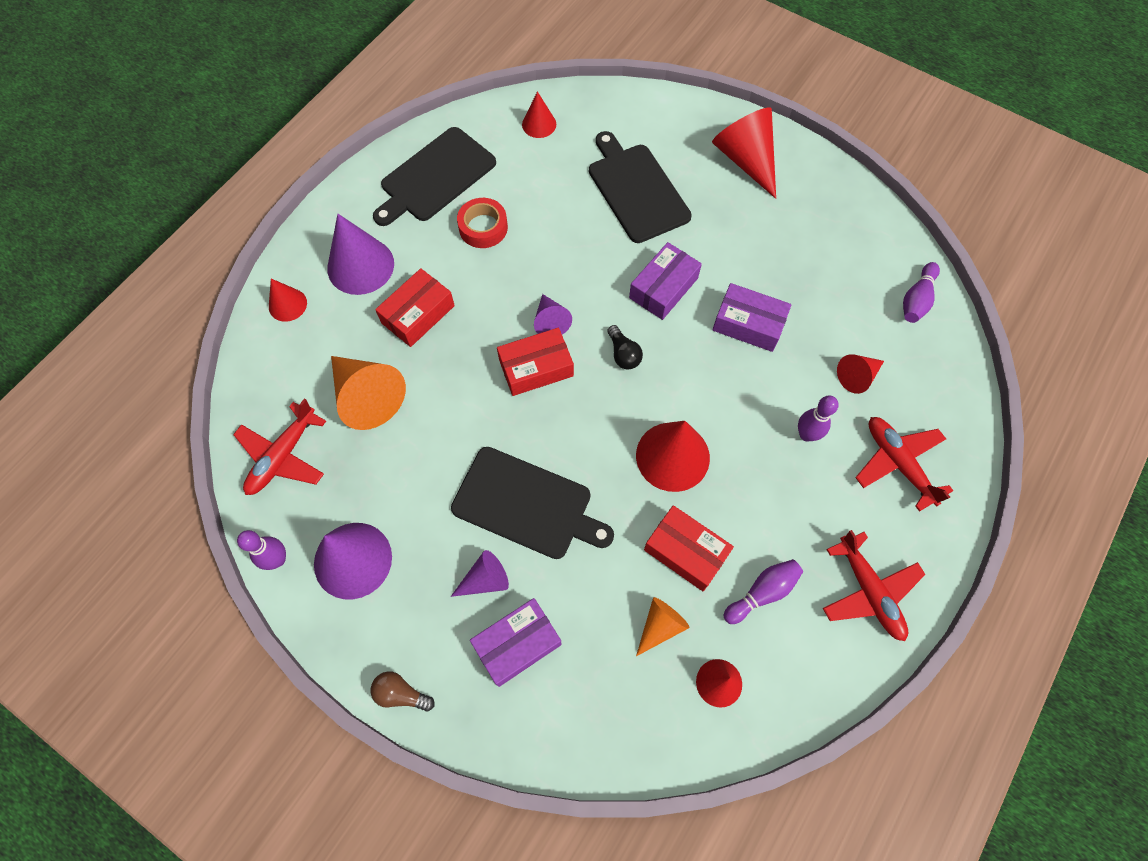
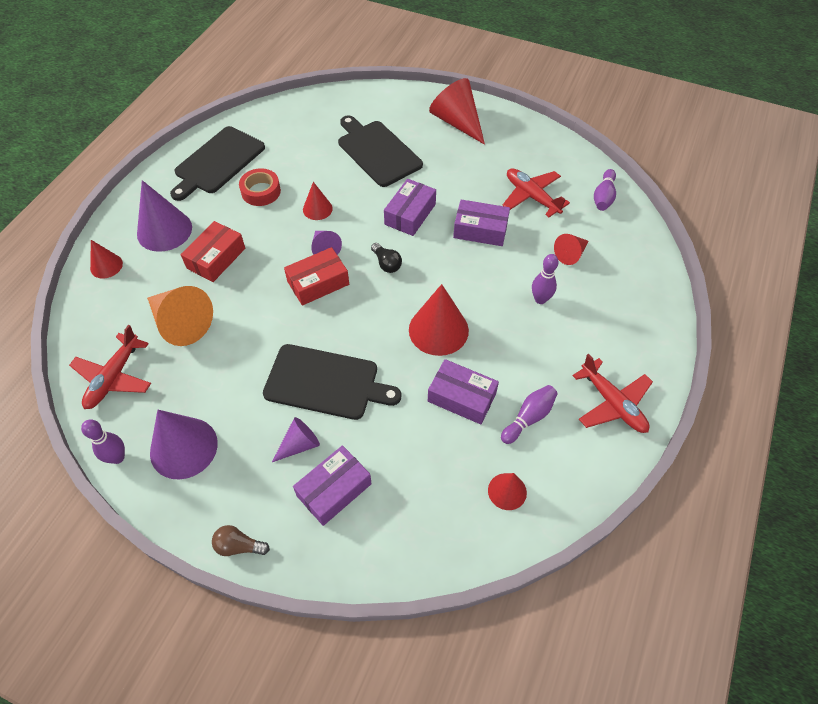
camera: 10 degrees left, 10 degrees down
red cone [522,91,556,138] -> red cone moved to [303,182,333,220]
orange cone [636,597,690,656] -> none
red box [644,505,734,591] -> purple box [428,359,499,424]
red plane [855,417,953,512] -> red plane moved to [502,168,570,217]

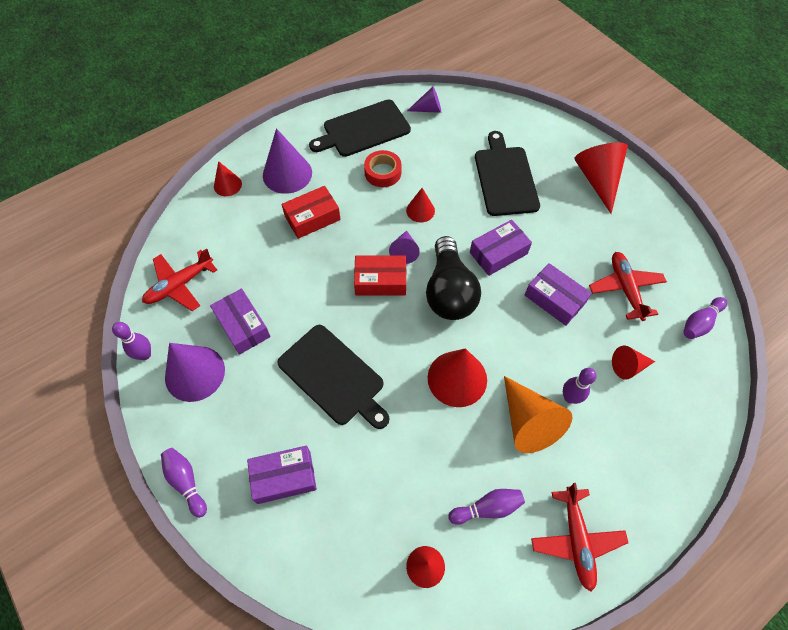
camera: 30 degrees right, 5 degrees up
orange cone [147,286,213,346] -> orange cone moved to [504,376,572,453]
brown light bulb [212,525,270,556] -> purple bowling pin [161,448,207,518]
purple cone [272,417,320,462] -> purple cone moved to [407,87,441,113]
black light bulb [371,243,402,273] -> black light bulb [426,236,481,320], size x2.31
purple box [428,359,499,424] -> purple box moved to [210,288,271,355]

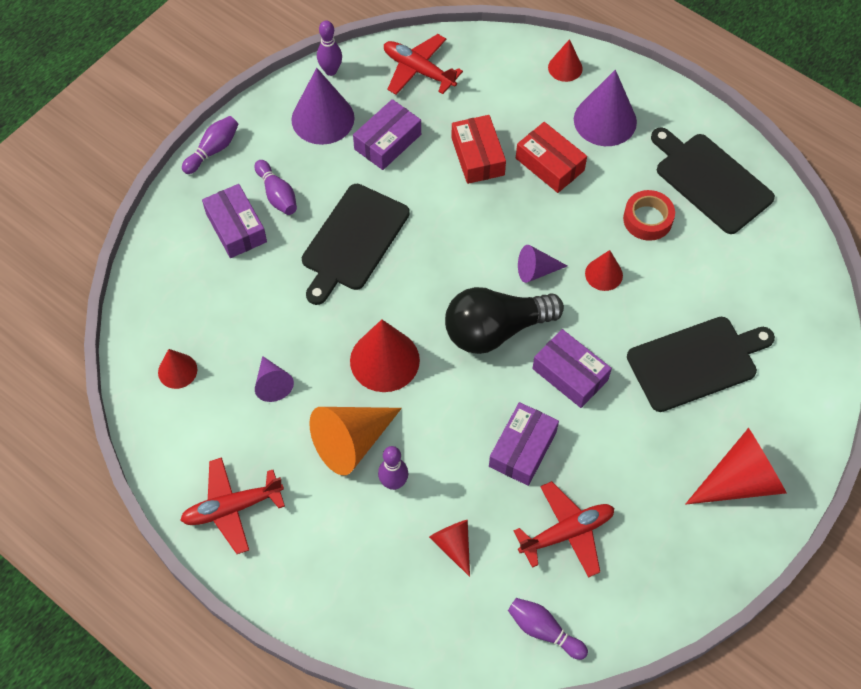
camera: 75 degrees right, 0 degrees up
red box [354,256,406,296] -> red box moved to [451,115,506,184]
purple cone [407,87,441,113] -> purple cone moved to [255,356,294,402]
purple bowling pin [449,489,525,525] -> purple bowling pin moved to [255,160,297,215]

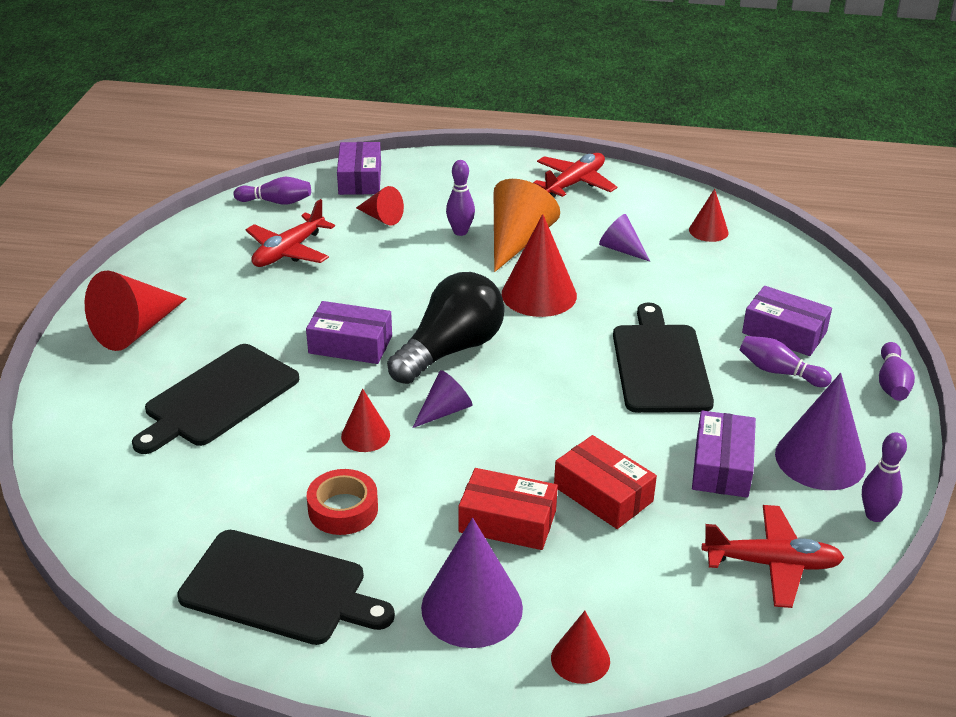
camera: 150 degrees right, 25 degrees down
purple box [489,402,559,486] -> purple box moved to [337,142,381,195]

